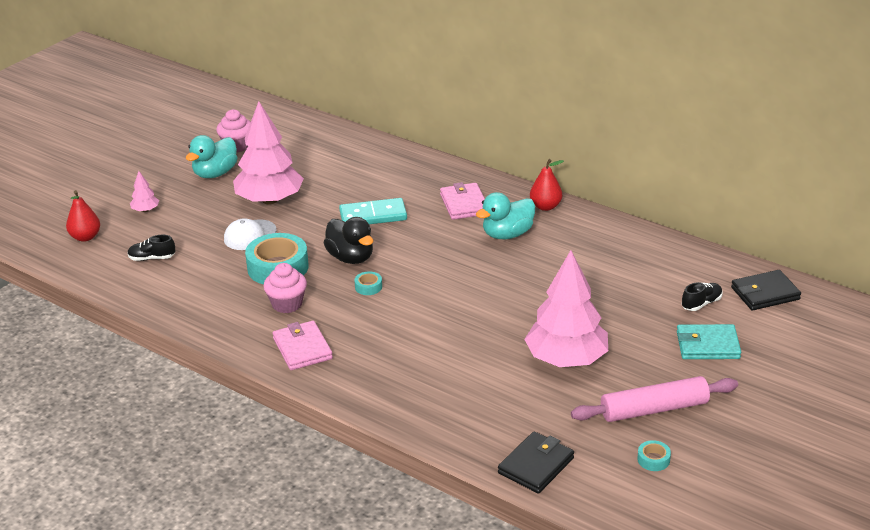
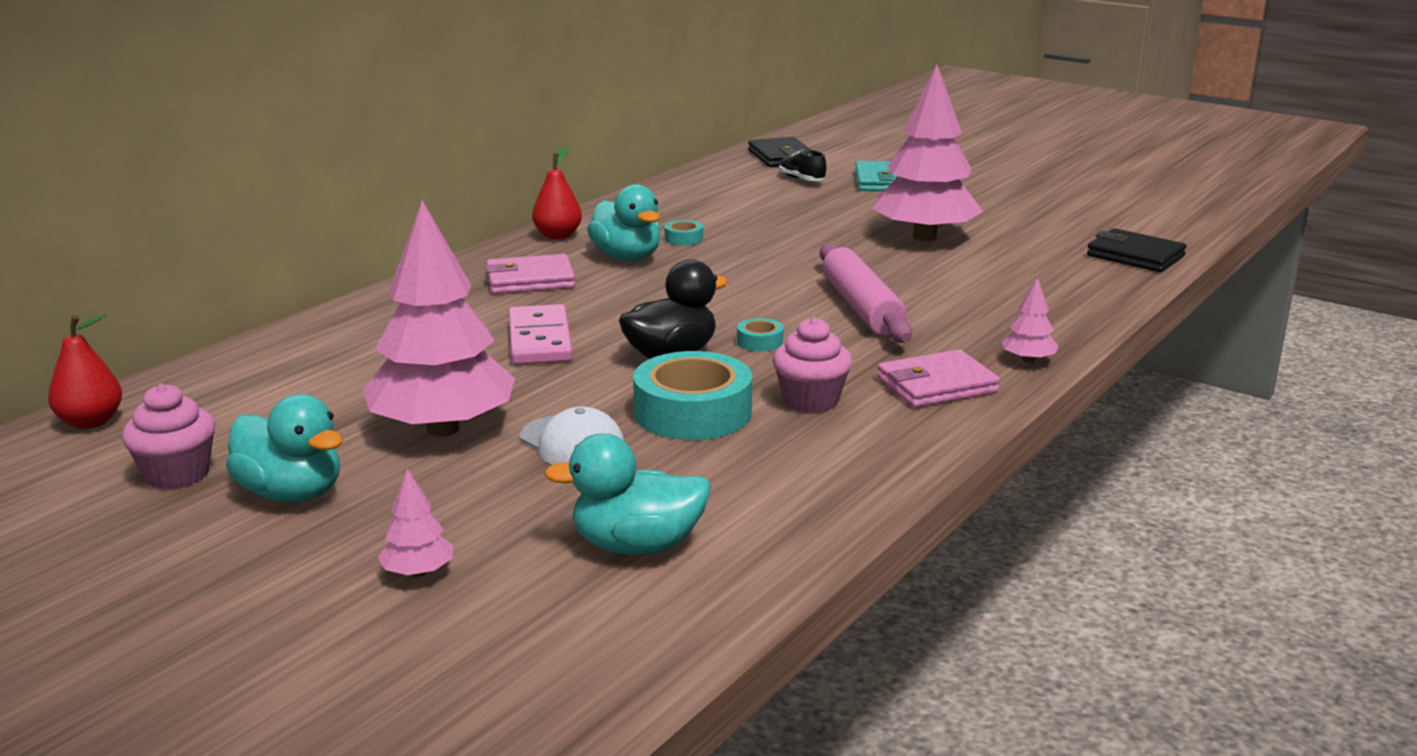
camera: 90 degrees left, 10 degrees down
red pear [66,190,100,242] -> red pear moved to [48,314,122,429]
black shoe [127,235,175,261] -> turquoise duck [544,433,711,555]
turquoise domino [339,198,407,224] -> pink domino [509,304,573,365]
pink rolling pin [571,376,738,422] -> pink rolling pin moved to [820,243,912,343]
turquoise tape [637,440,671,471] -> turquoise tape moved to [665,220,703,246]
none -> pink tree [1002,278,1058,363]

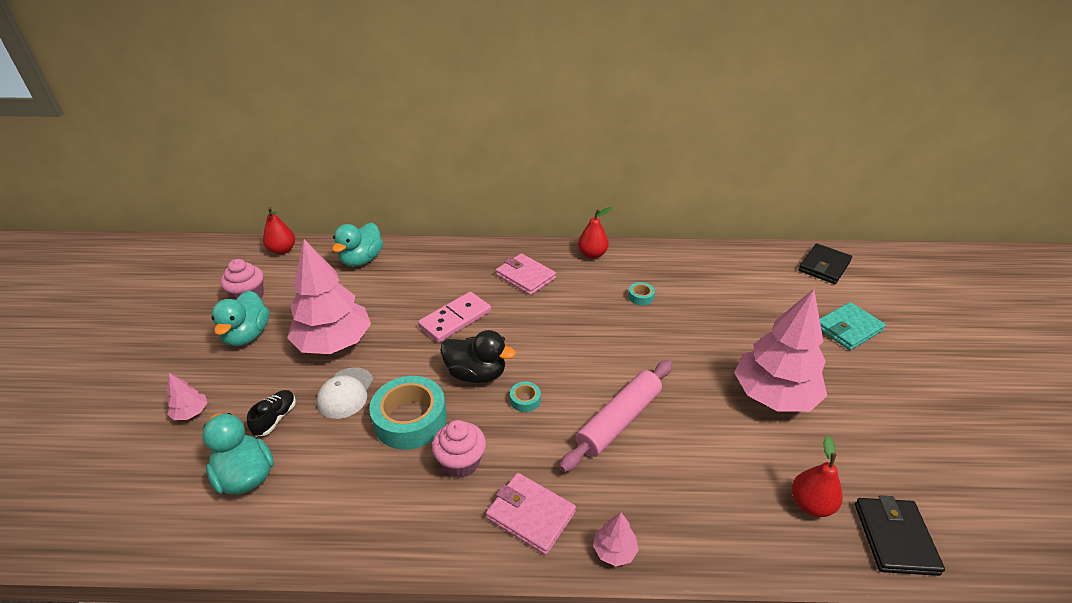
camera: 55 degrees right, 15 degrees up
turquoise duck [587,184,660,261] -> turquoise duck moved to [332,222,383,267]
black shoe [779,150,826,181] -> black shoe moved to [247,390,296,436]
none -> red pear [792,436,843,517]

